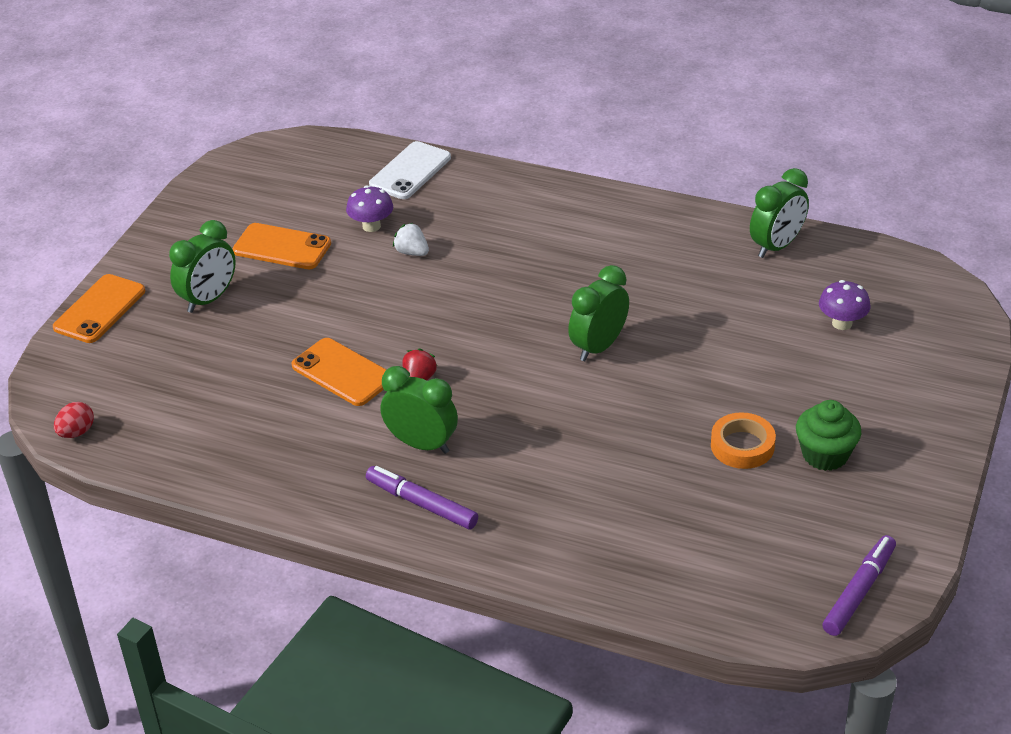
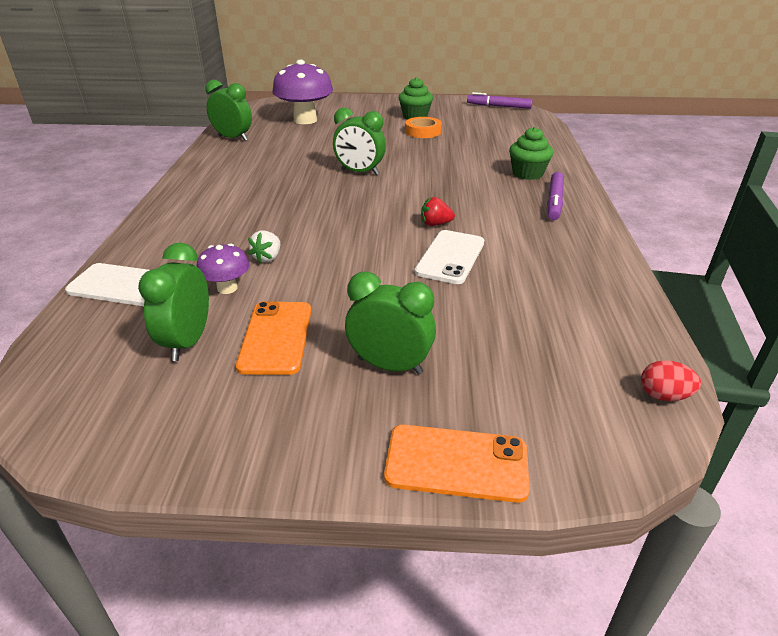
camera: 110 degrees left, 5 degrees down
orange phone [291,338,386,406] -> white phone [415,230,484,284]
green clock [381,366,458,454] -> green clock moved to [138,243,209,361]
purple mushroom [819,280,871,330] -> purple mushroom [272,60,333,124], size x1.98
none -> green cupcake [509,127,553,180]

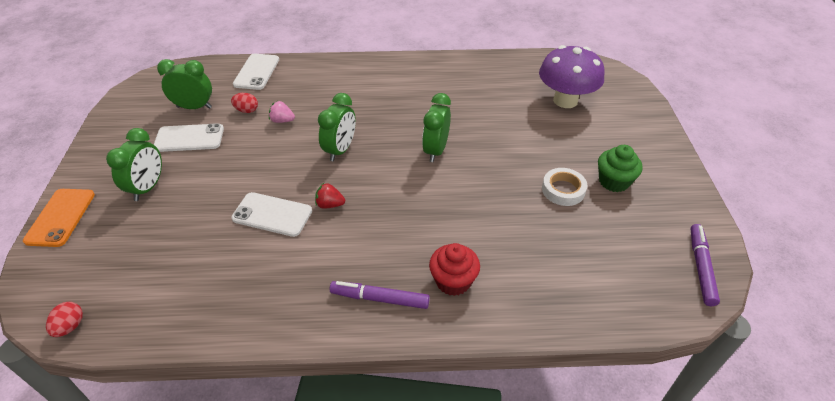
camera: 85 degrees right, 10 degrees up
purple mushroom [197,244,250,294] -> red egg [231,93,258,113]
green clock [205,80,252,141] -> green clock moved to [318,93,356,161]
orange phone [236,301,311,375] -> white phone [154,123,224,152]
white strawberry [248,231,280,263] -> pink strawberry [269,101,295,123]
orange tape [405,117,442,138] -> white tape [542,168,587,206]
red strawberry [421,197,455,226] -> red strawberry turned 75 degrees counterclockwise [315,183,345,209]
green cupcake [509,127,553,180] -> red cupcake [429,243,480,296]

